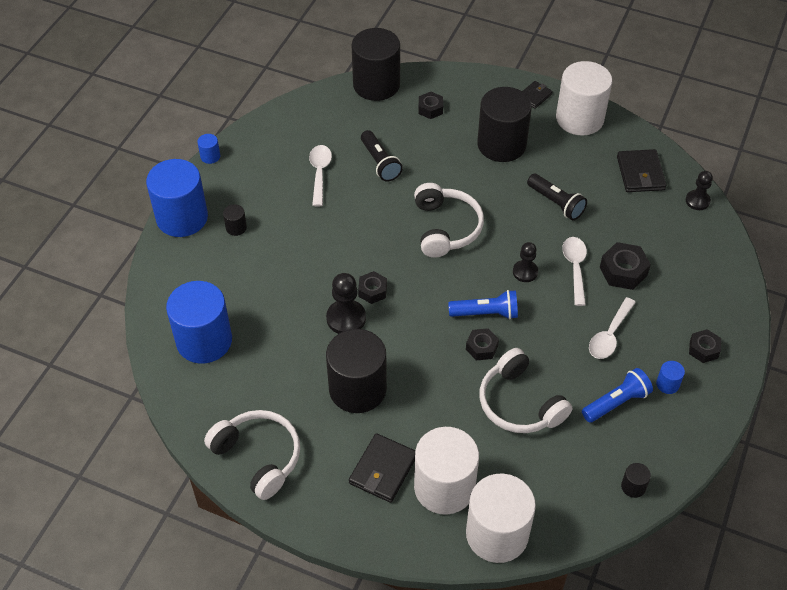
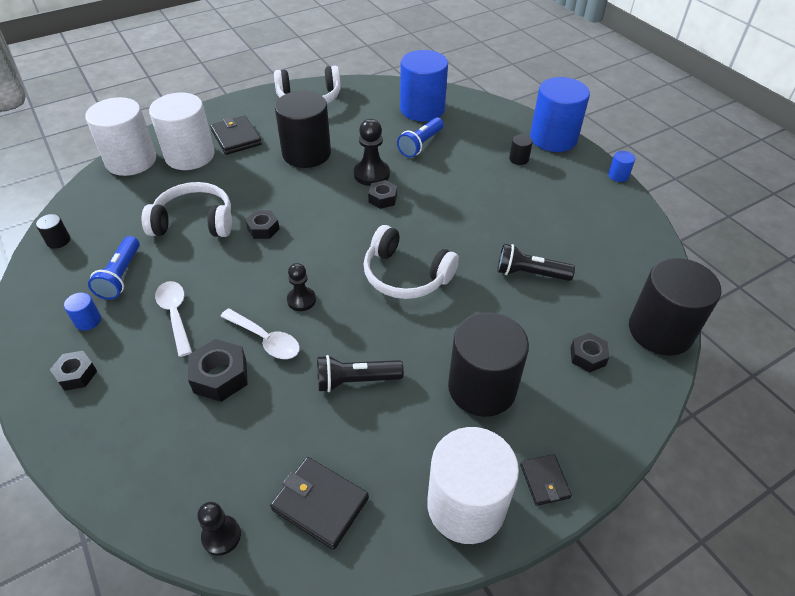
camera: 125 degrees right, 5 degrees down
white spoon [309,145,332,206] -> none
blue flashlight [448,290,518,319] -> blue flashlight moved to [397,117,444,157]

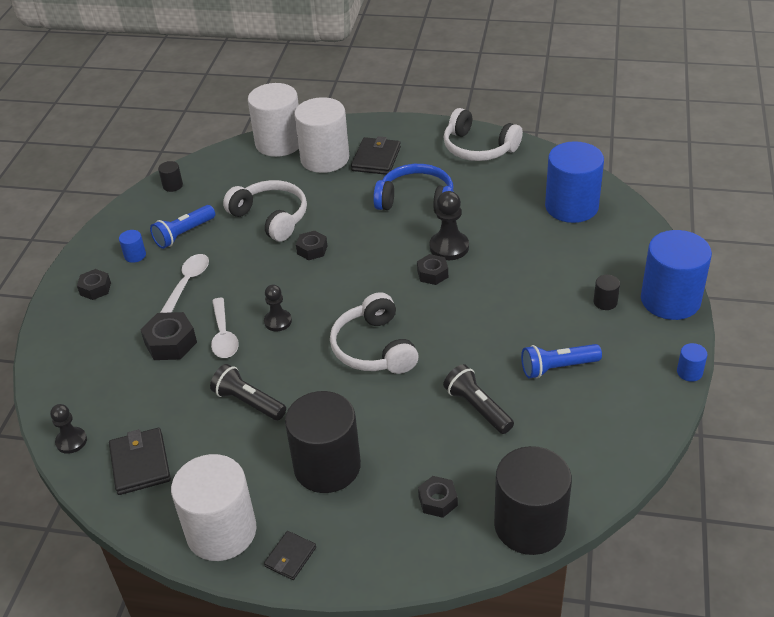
camera: 45 degrees right, 5 degrees down
black cylinder [275,91,331,168] -> blue headphones [373,164,454,214]
blue flashlight [397,117,444,157] -> blue flashlight moved to [521,344,602,379]

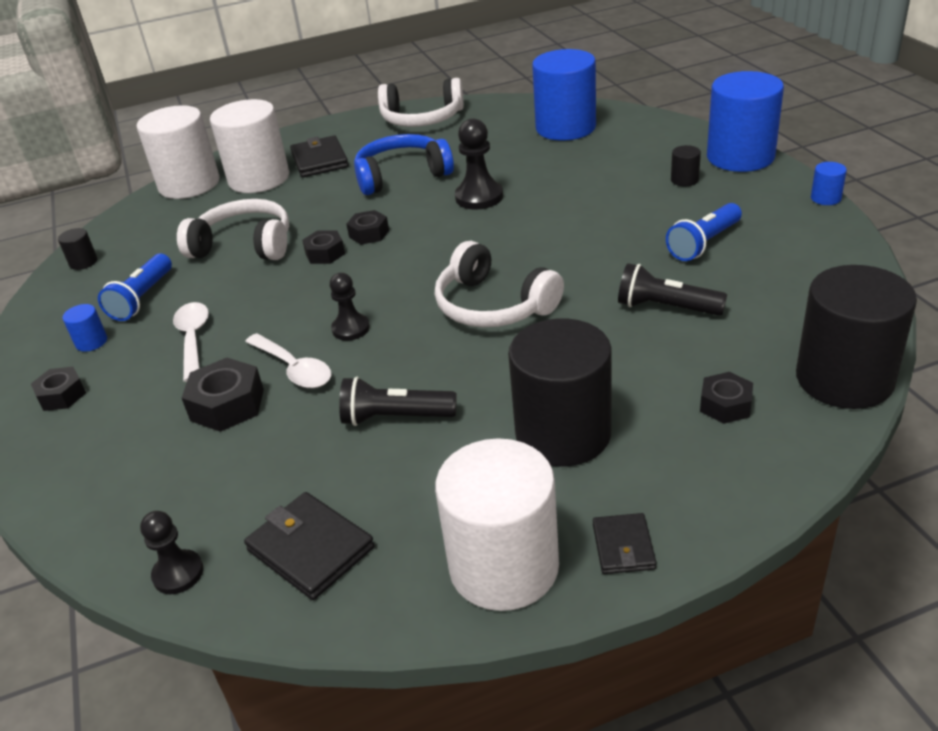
camera: 30 degrees left, 5 degrees down
black nut [417,254,448,285] -> black nut moved to [346,210,389,245]

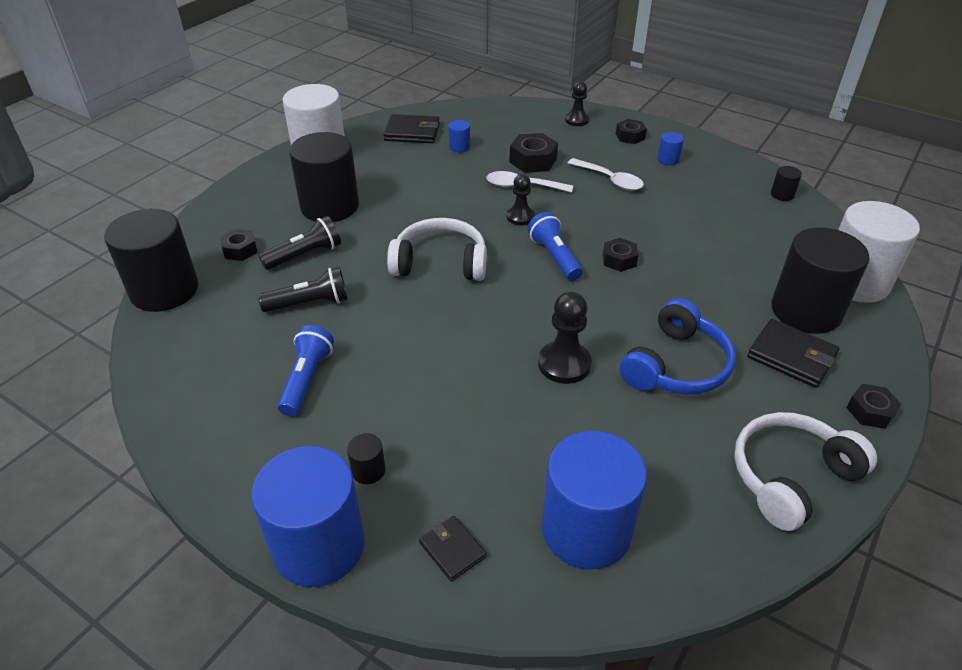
camera: 140 degrees right, 5 degrees up
blue flashlight [98,254,172,321] -> blue flashlight moved to [528,212,583,281]
black pawn [140,511,203,594] -> black pawn moved to [565,81,589,126]
white headphones [177,199,289,260] -> none
white cylinder [210,99,289,193] -> black cylinder [771,228,869,334]
black flashlight [339,377,457,426] -> black flashlight moved to [259,216,341,270]
black nut [346,210,389,245] -> black nut moved to [846,384,901,429]
black wallet [593,513,656,574] -> black wallet moved to [419,516,486,582]
blue cylinder [811,162,847,205] -> blue cylinder moved to [448,120,470,152]

